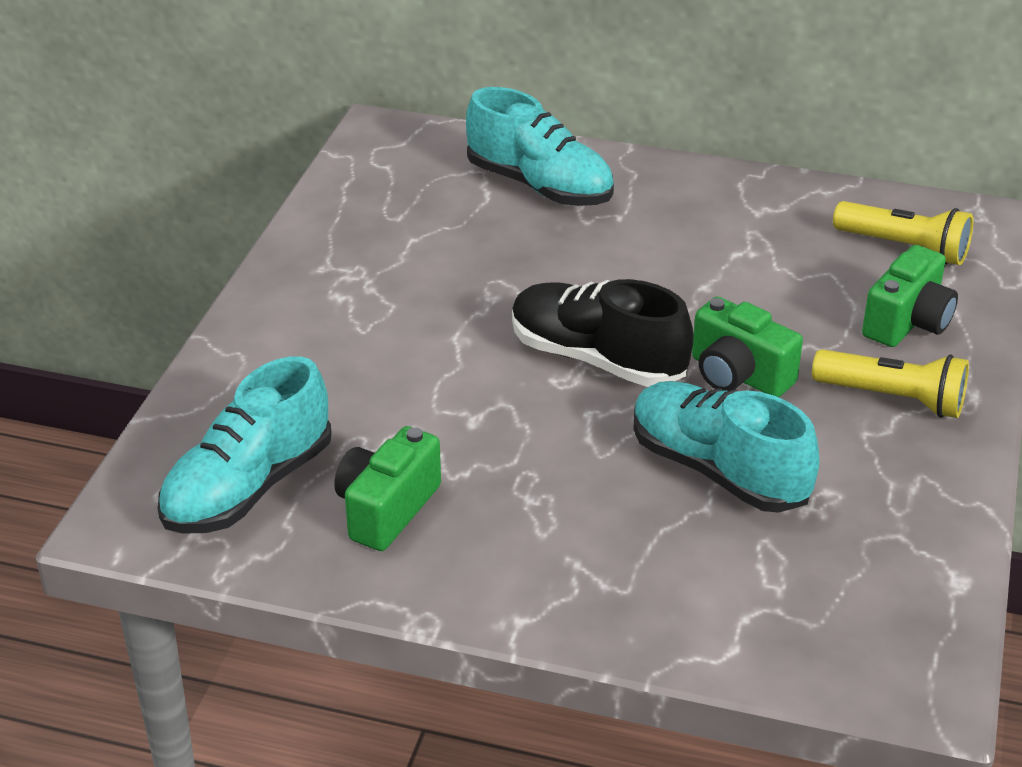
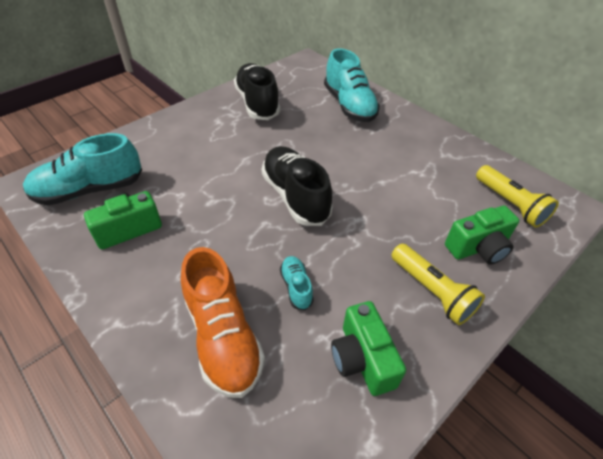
camera: 30 degrees right, 10 degrees up
turquoise shoe [633,381,819,513] -> turquoise shoe [280,256,314,310], size x0.48
green camera [692,297,803,397] -> green camera moved to [331,301,406,396]
none -> orange shoe [181,247,265,398]
none -> black shoe [234,63,280,120]

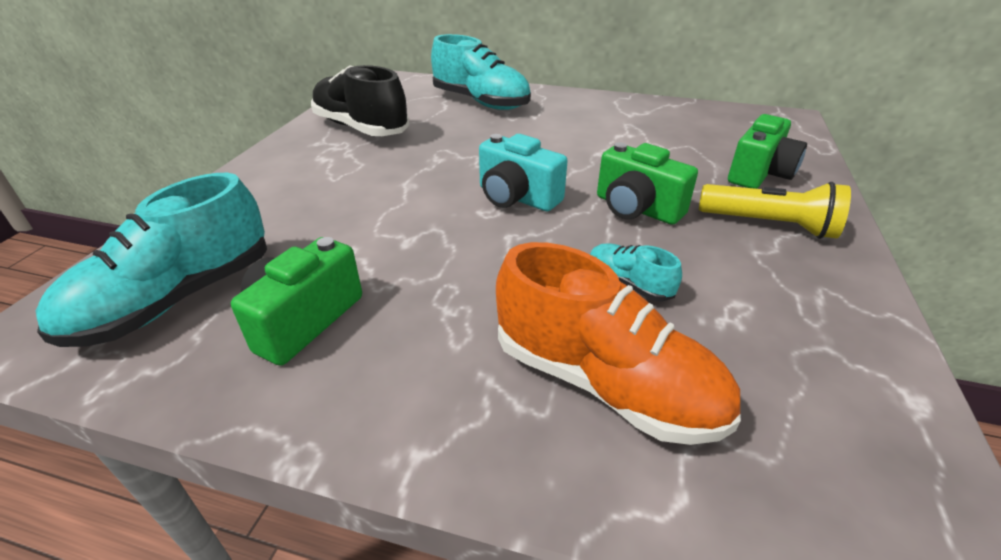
camera: 30 degrees left, 10 degrees down
black shoe [261,146,333,226] -> turquoise camera [479,134,568,211]
green camera [331,301,406,396] -> green camera moved to [597,142,698,225]
yellow flashlight [476,165,559,228] -> none

